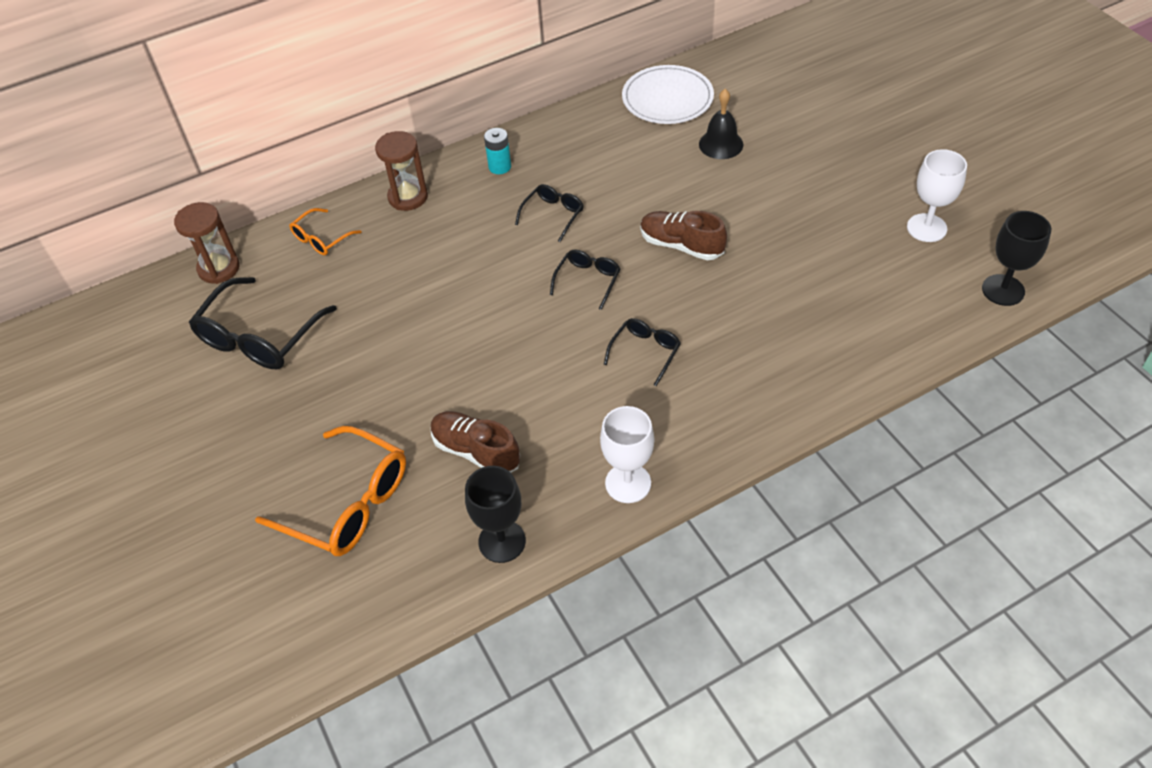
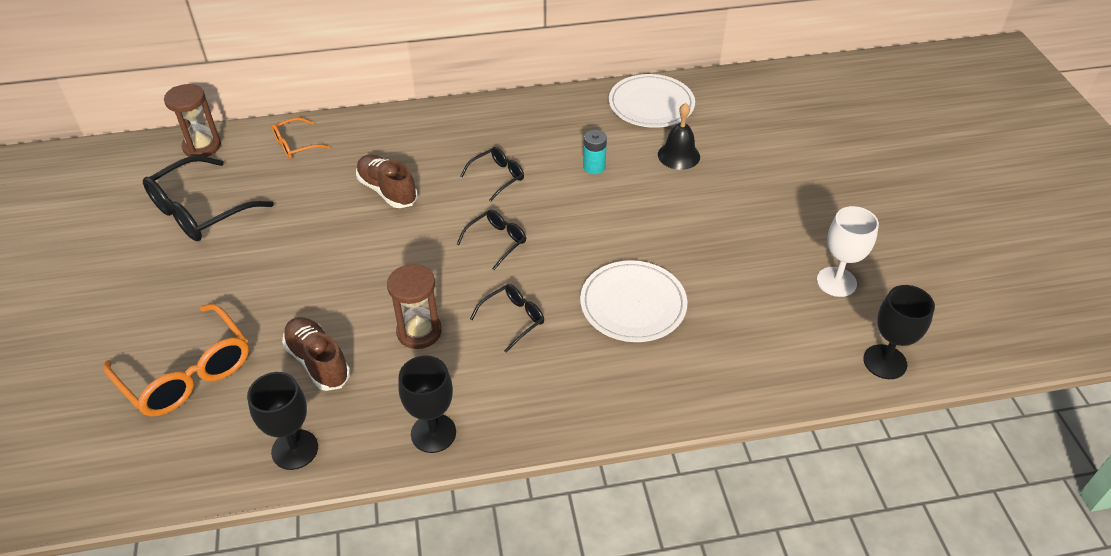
camera: 15 degrees right, 5 degrees down
brown hourglass [375,131,428,211] -> brown hourglass moved to [387,264,442,349]
turquoise battery [484,128,511,174] -> turquoise battery moved to [583,130,607,174]
white goblet [600,406,654,503] -> black goblet [398,356,456,453]
brown shoe [640,211,727,260] -> brown shoe moved to [356,155,418,208]
none -> white plate [580,260,687,342]

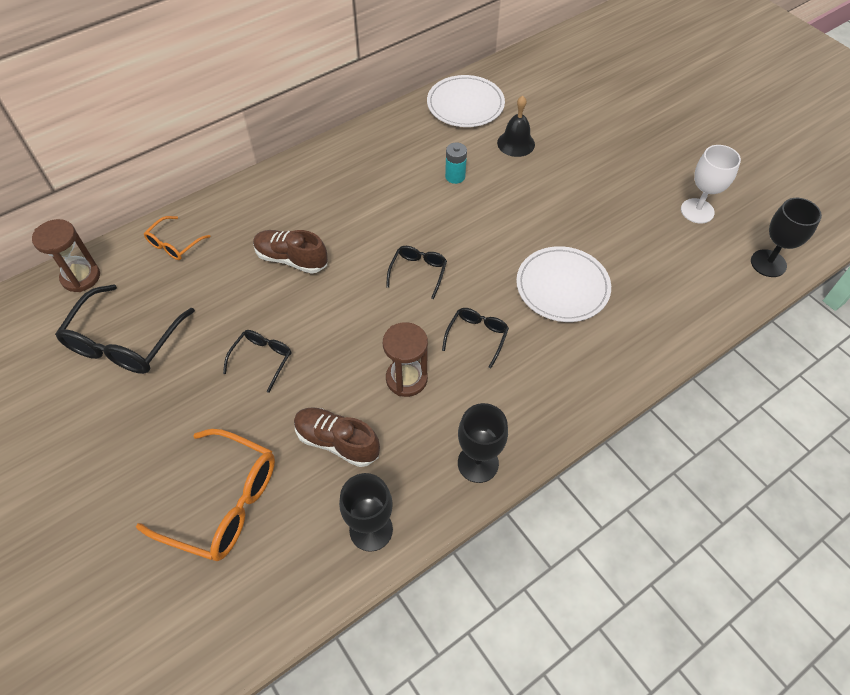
camera: 25 degrees left, 10 degrees up
black glasses [460,147,524,202] -> black glasses moved to [223,330,291,393]

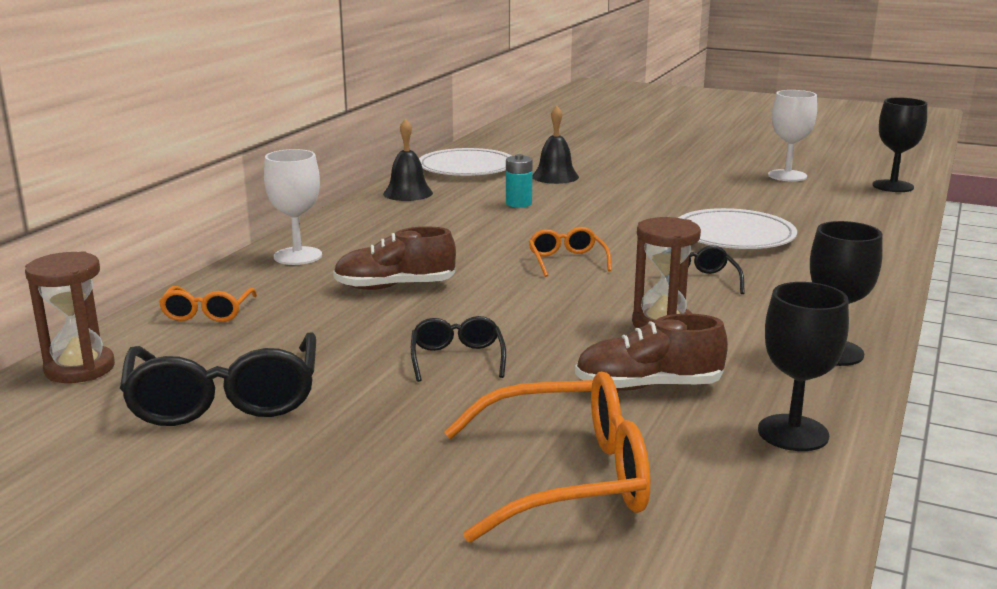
camera: 30 degrees left, 35 degrees down
black glasses [386,246,447,299] -> orange glasses [529,227,612,277]
none -> white goblet [264,149,322,265]
none -> black bell [383,118,433,201]

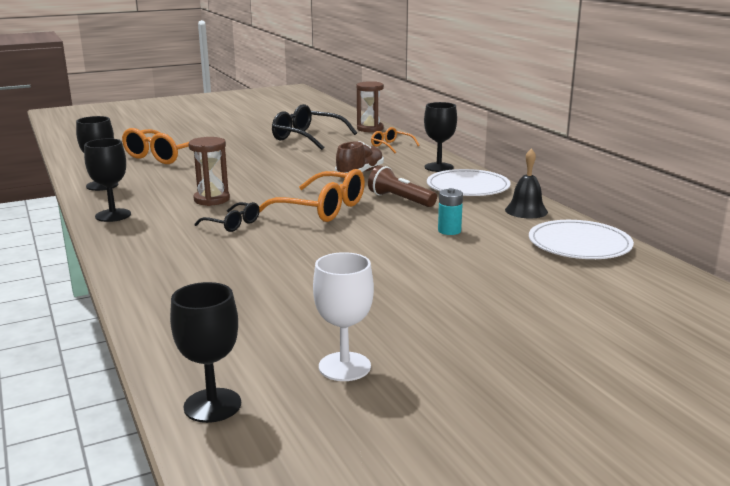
camera: 130 degrees right, 0 degrees up
white goblet [264,149,322,265] -> black goblet [424,102,457,172]
black glasses [411,316,506,382] -> none
orange glasses [529,227,612,277] -> orange glasses [259,169,365,222], size x1.87
black bell [532,106,579,184] -> none
brown shoe [575,314,728,391] -> none
white plate [678,208,797,249] -> white plate moved to [427,169,511,196]
none -> brown flashlight [368,165,437,207]

